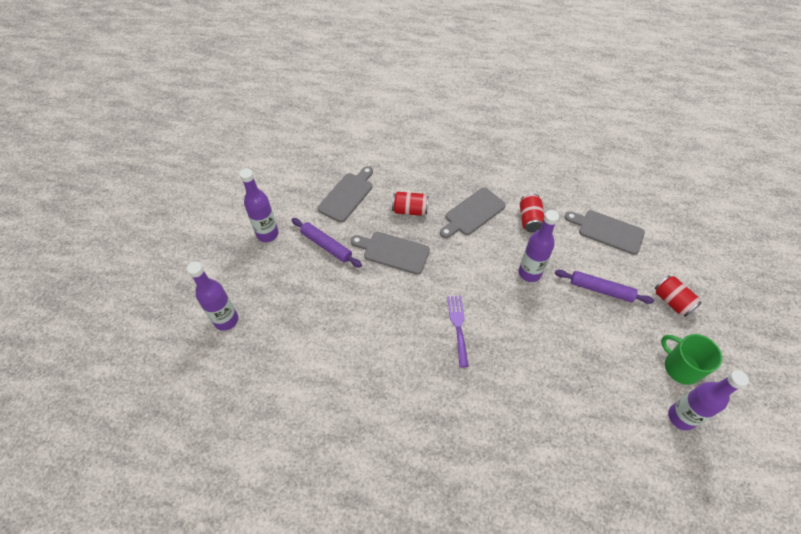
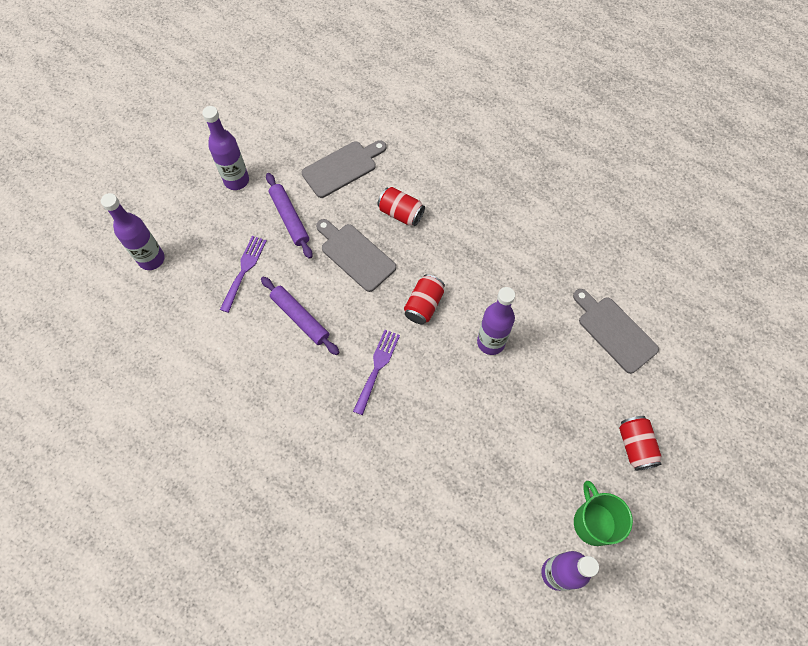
camera: 25 degrees right, 10 degrees up
grey cutting board [440,188,506,238] -> none
red can [520,193,544,233] -> red can moved to [404,274,445,325]
purple rolling pin [555,270,654,304] -> purple rolling pin moved to [261,277,339,355]
none -> purple fork [220,236,267,313]

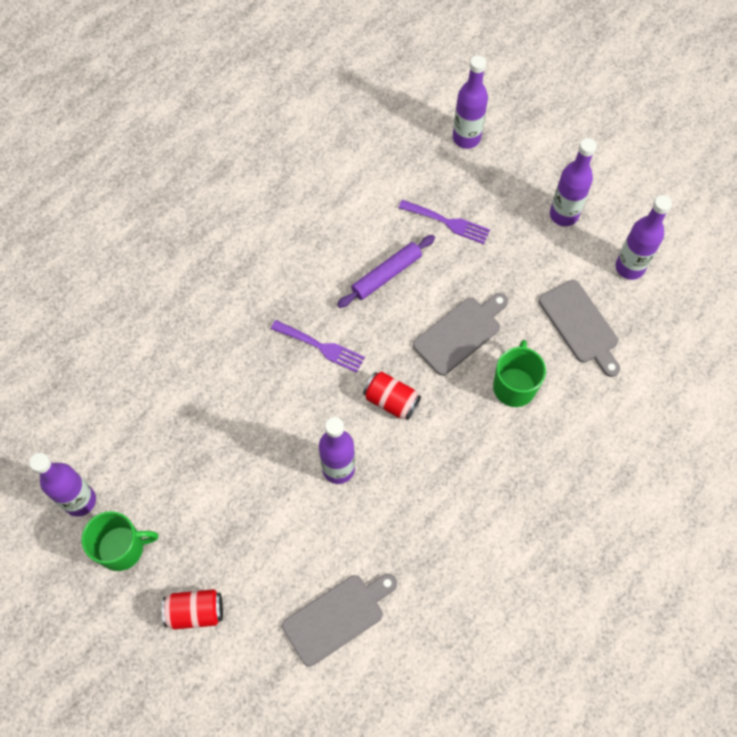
camera: 95 degrees right, 0 degrees up
purple rolling pin [266,173,313,259] -> none
red can [377,187,425,226] -> green mug [493,340,546,407]
none -> purple bottle [615,195,672,280]

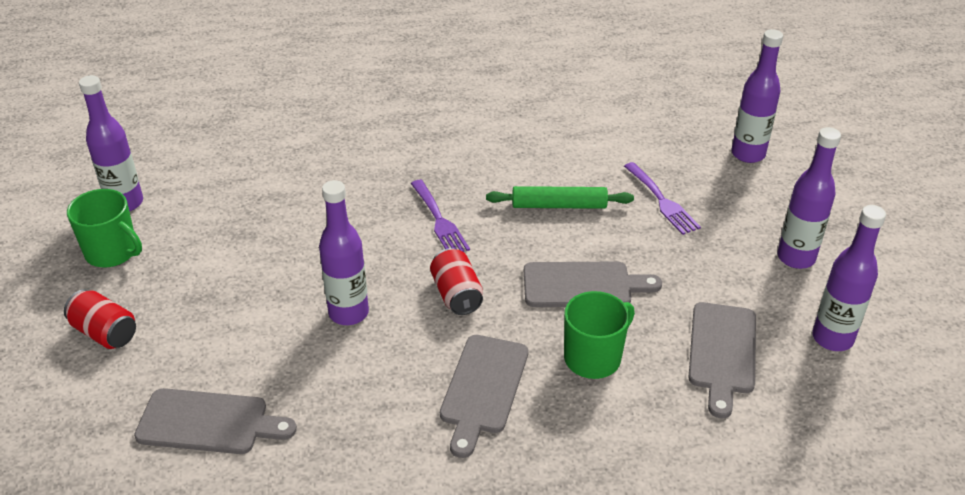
camera: 40 degrees right, 25 degrees down
purple rolling pin [337,235,435,308] -> green rolling pin [486,186,634,209]
none -> grey cutting board [440,335,528,458]

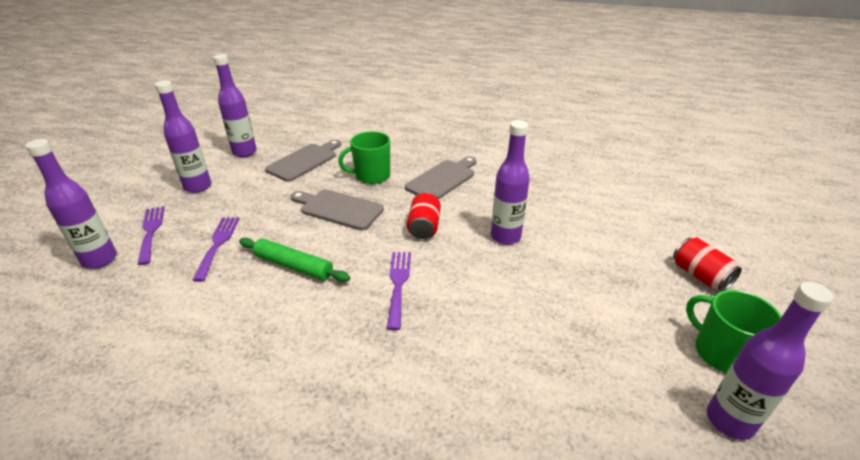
camera: 155 degrees left, 5 degrees down
grey cutting board [134,388,297,454] -> none
none -> purple fork [137,206,165,265]

